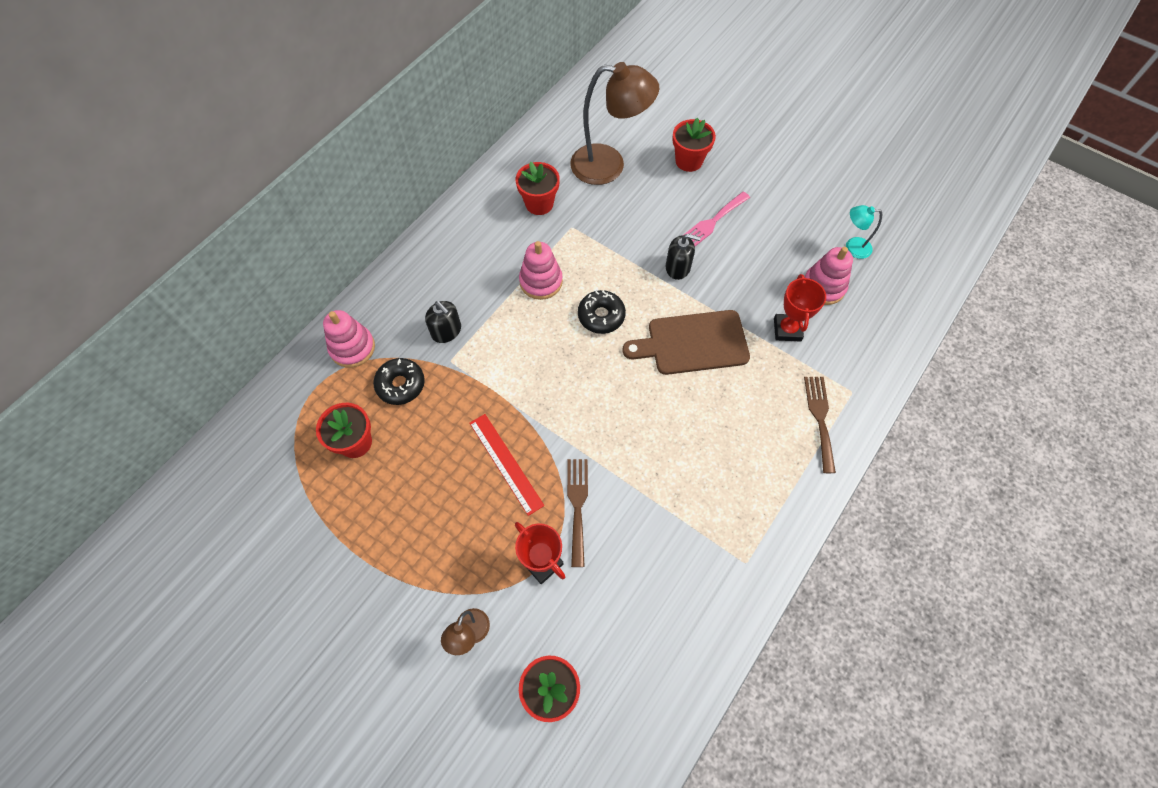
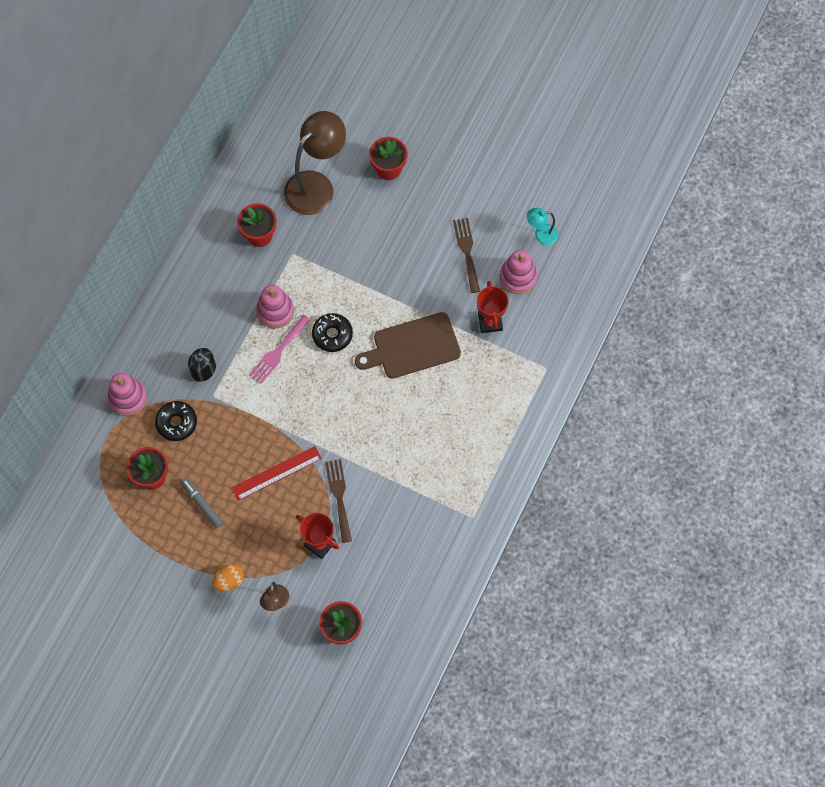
camera: 10 degrees left, 5 degrees up
red ruler [469,414,544,516] -> red ruler turned 75 degrees counterclockwise [232,446,322,501]
brown lamp [571,62,659,185] -> brown lamp turned 45 degrees counterclockwise [284,111,346,215]
black soap dispenser [666,234,701,280] -> none
pink fork [684,192,750,246] -> pink fork moved to [249,315,311,384]
brown fork [804,377,836,473] -> brown fork moved to [453,218,480,293]
none -> grey marker [180,478,224,528]
none -> orange egg [212,564,244,591]

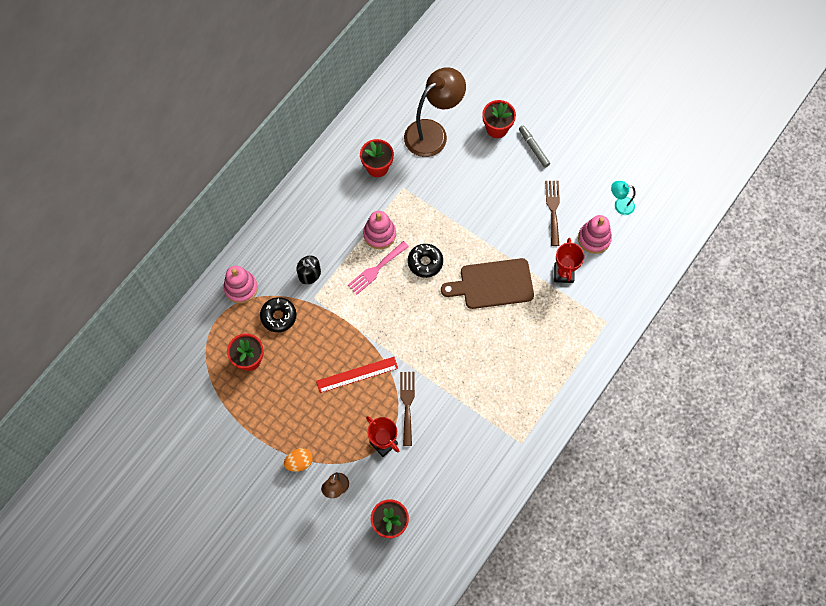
camera: 10 degrees right, 0 degrees up
grey marker [180,478,224,528] -> grey marker moved to [519,125,550,168]

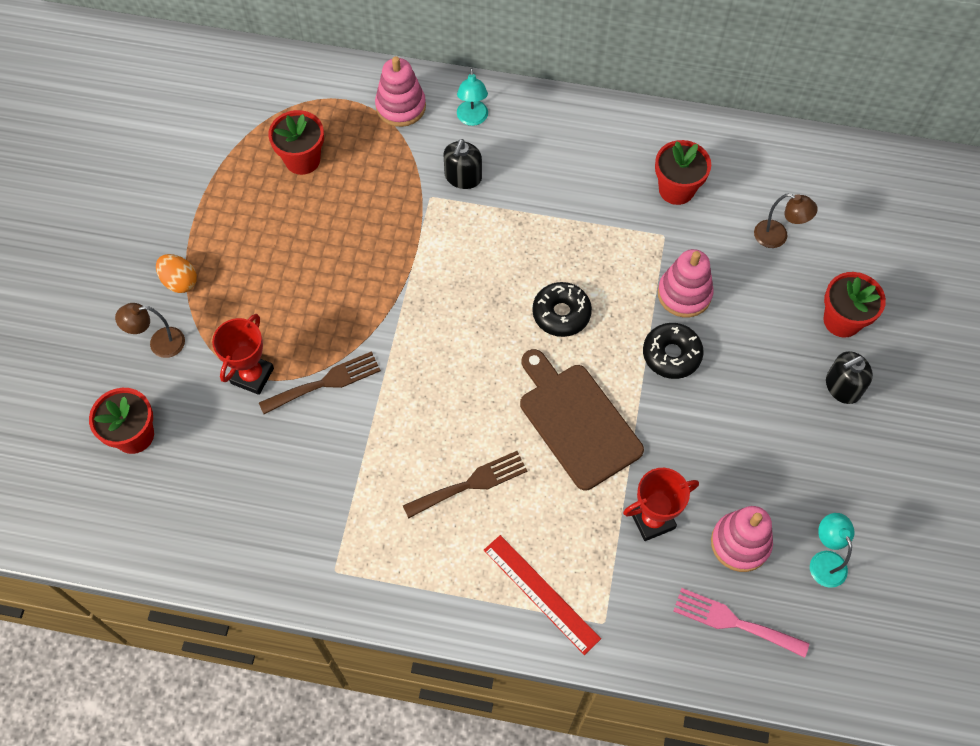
camera: 65 degrees right, 5 degrees down
black donut [260,297,296,332] -> black donut moved to [643,323,704,379]
red ruler [316,357,398,393] -> red ruler moved to [484,535,601,655]
pink fork [348,241,409,294] -> pink fork moved to [674,588,809,658]
pink stacking toy [363,211,396,249] -> pink stacking toy moved to [658,249,714,317]
brown lamp [404,67,466,157] -> brown lamp [754,193,818,248], size x0.47
grey marker [519,125,550,168] -> black soap dispenser [826,351,873,404]
brown fork [545,181,560,246] -> brown fork moved to [403,451,527,519]
none -> turquoise lamp [457,68,488,126]

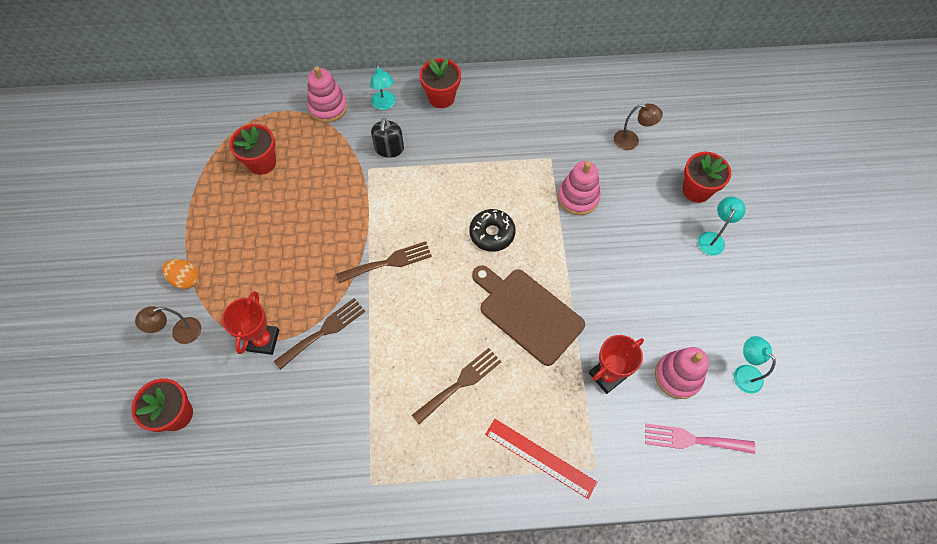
camera: 15 degrees left, 0 degrees up
black donut [643,323,704,379] -> none
red flower pot [655,140,711,205] -> red flower pot moved to [419,58,461,108]
black soap dispenser [826,351,873,404] -> turquoise lamp [698,196,746,256]
none -> brown fork [336,241,432,283]

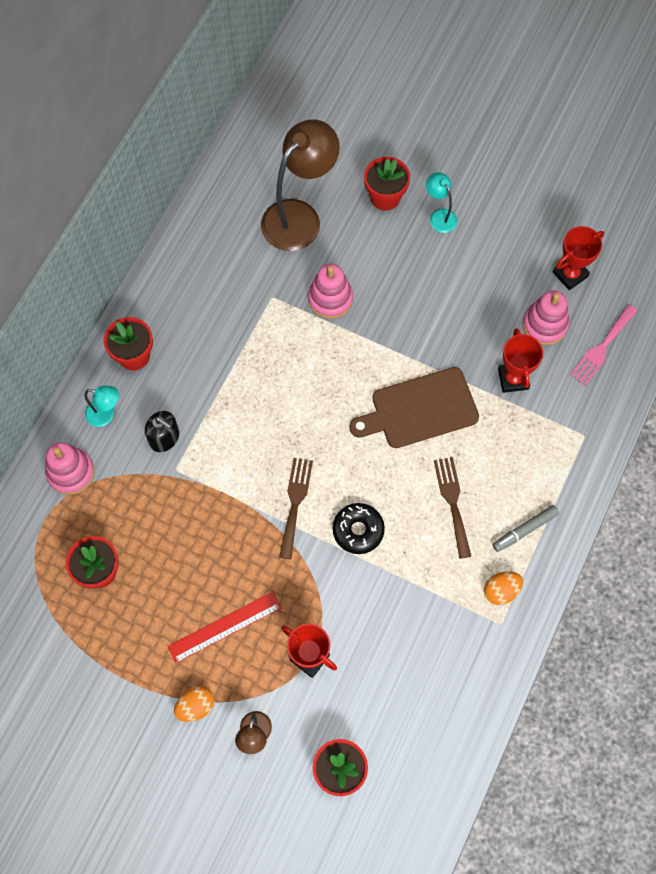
camera: 60 degrees left, 5 degrees up
brown fork [274,298,365,370] -> none
black donut [469,209,516,252] -> black donut moved to [333,503,385,554]
red ruler [485,419,597,499] -> red ruler moved to [168,592,282,663]
brown lamp [614,104,663,150] -> brown lamp [261,119,340,251], size x2.15
turquoise lamp [734,336,776,394] -> red trophy [553,226,604,290]
none -> orange egg [484,571,523,605]
none -> grey marker [493,505,559,552]

